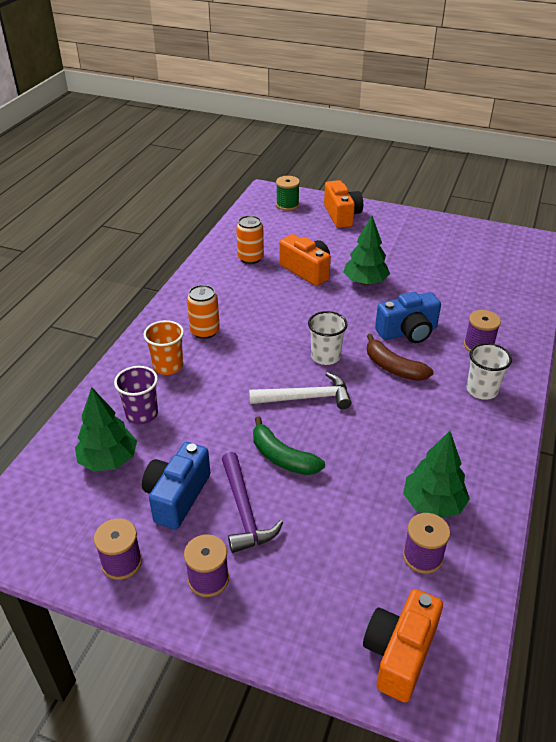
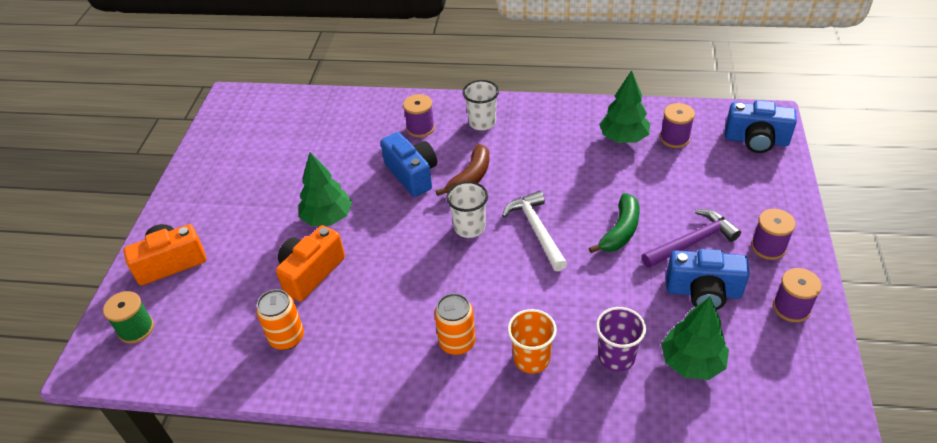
camera: 100 degrees left, 5 degrees up
orange camera [363,589,443,703] -> blue camera [725,100,797,153]

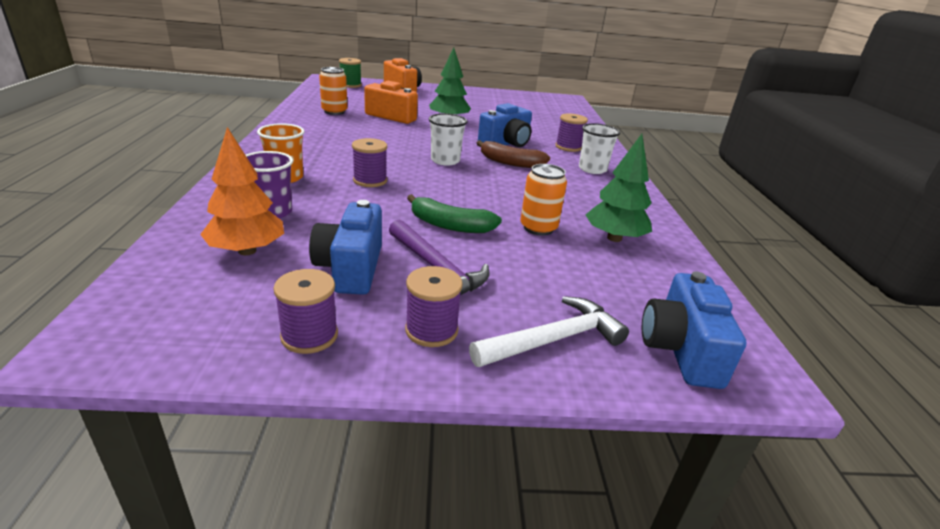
camera: 75 degrees right, 15 degrees down
orange can [435,293,476,355] -> orange can moved to [520,164,567,236]
white hammer [502,191,567,271] -> white hammer moved to [469,296,629,367]
purple spool [660,103,695,148] -> purple spool moved to [352,138,387,187]
green tree [661,297,729,380] -> orange tree [200,127,284,255]

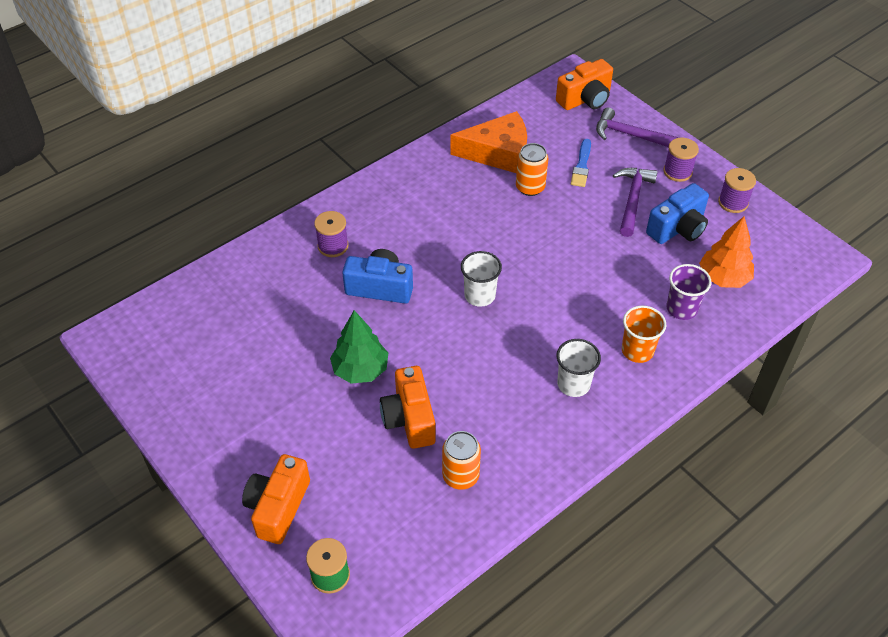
camera: 125 degrees left, 20 degrees up
purple spool [352,138,387,187] -> none
green banana [407,194,502,233] -> none
white hammer [469,296,629,367] -> purple hammer [596,107,679,147]
brown banana [477,140,550,168] -> none
white cup [579,123,620,174] -> white cup moved to [557,339,601,397]
green tree [586,134,652,242] -> orange cheese [450,111,527,173]
blue camera [642,272,747,389] -> orange camera [556,59,613,110]
none -> blue brush [571,139,591,187]

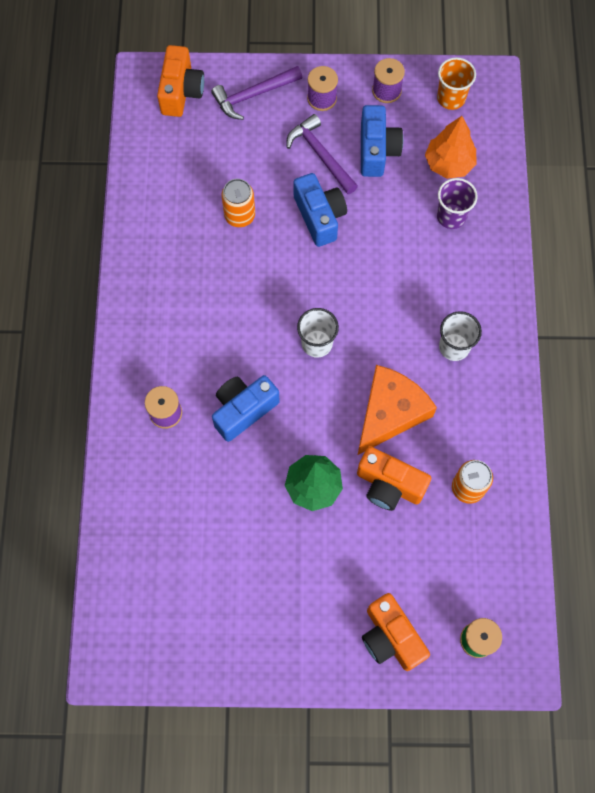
camera: 50 degrees left, 20 degrees up
orange cheese [450,111,527,173] -> orange cheese moved to [358,365,437,455]
blue brush [571,139,591,187] -> none
orange cup [622,306,666,363] -> orange cup moved to [437,57,476,110]
none -> blue camera [294,173,347,247]

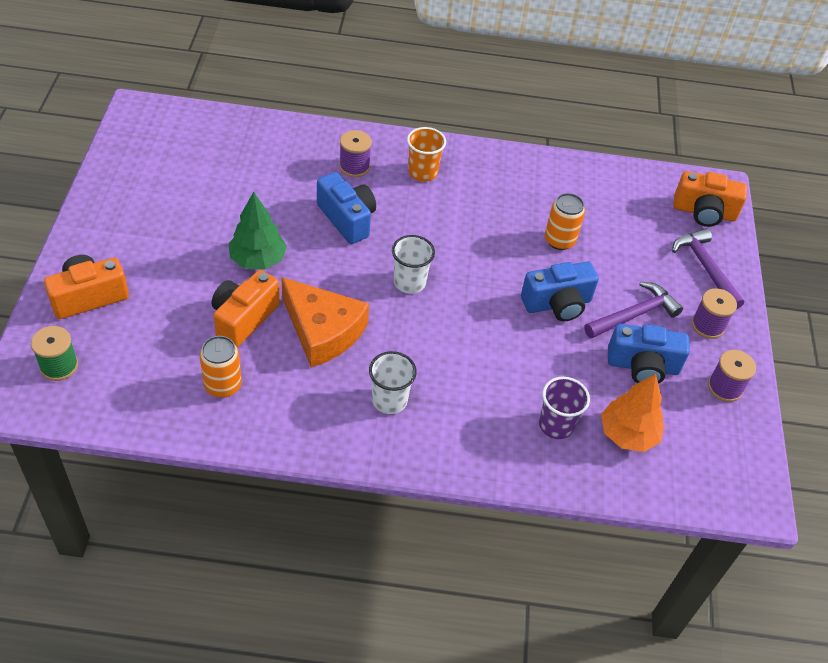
camera: 90 degrees right, 20 degrees down
orange cup [437,57,476,110] -> orange cup moved to [407,127,446,182]

